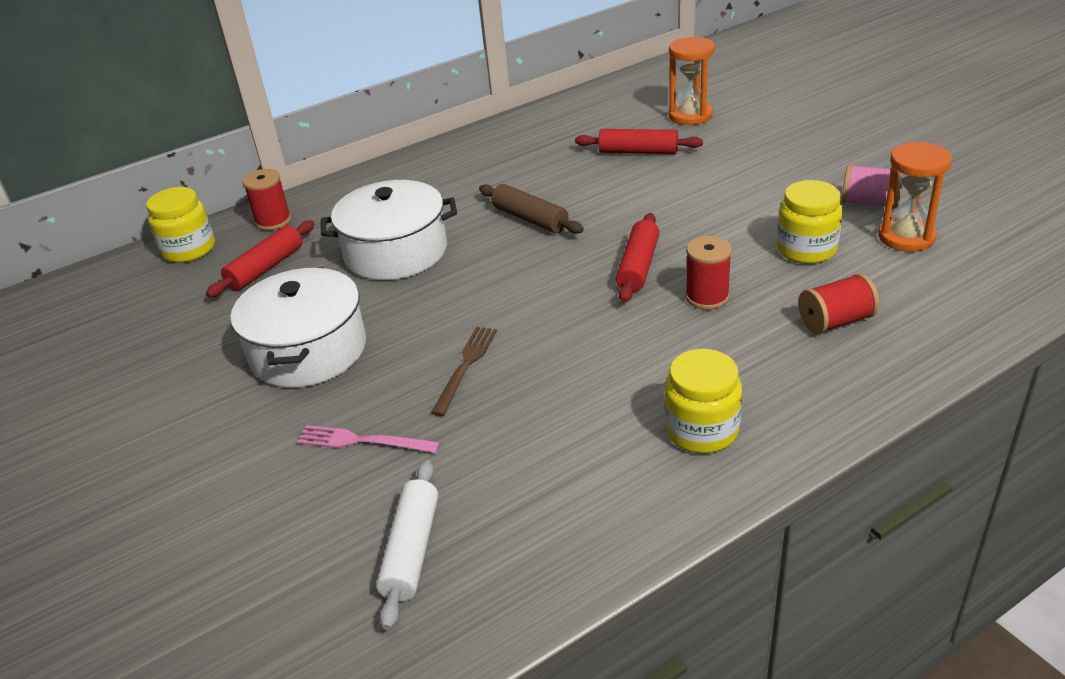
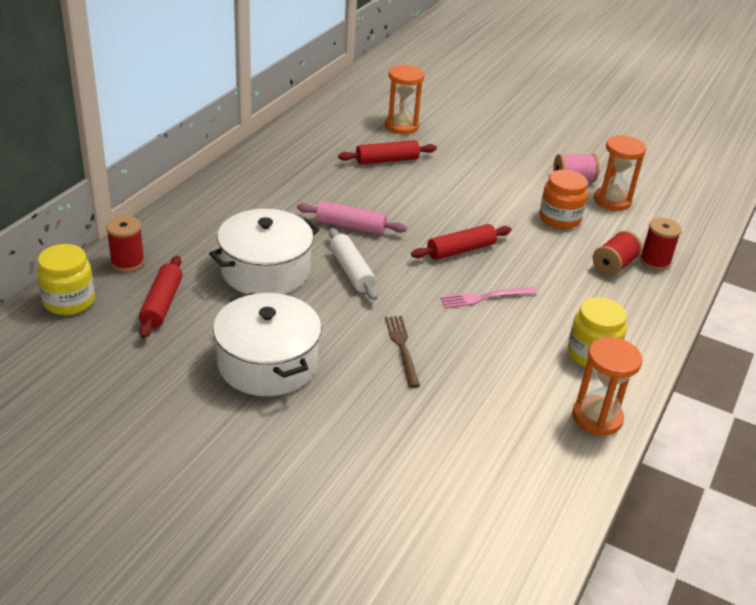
camera: 35 degrees left, 0 degrees up
pink fork [297,425,440,453] -> pink fork moved to [440,287,537,308]
white rolling pin [376,460,438,630] -> white rolling pin moved to [329,228,378,300]
brown rolling pin [479,184,584,234] -> pink rolling pin [297,201,407,235]
red rolling pin [616,213,659,302] -> red rolling pin turned 75 degrees clockwise [411,224,511,260]
red spool [686,236,732,310] -> red spool moved to [640,218,682,270]
yellow jar [776,180,843,264] -> orange jar [539,170,588,230]
none -> orange hourglass [572,337,642,436]

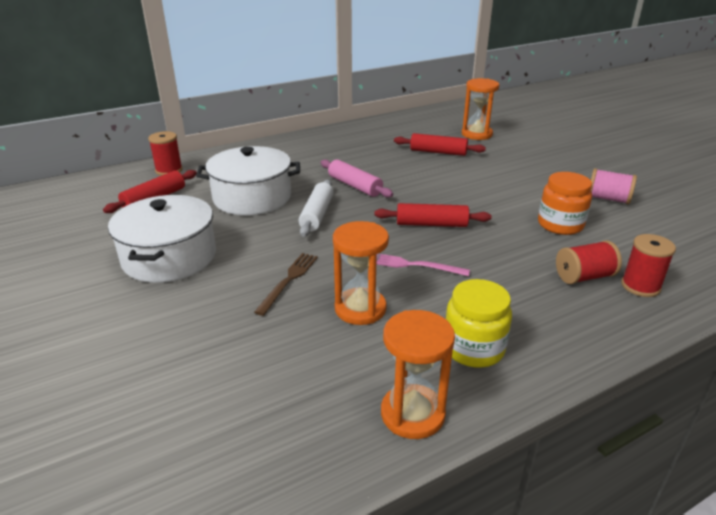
camera: 35 degrees right, 5 degrees down
yellow jar [37,244,95,315] -> none
orange hourglass [594,135,646,211] -> orange hourglass moved to [333,221,389,325]

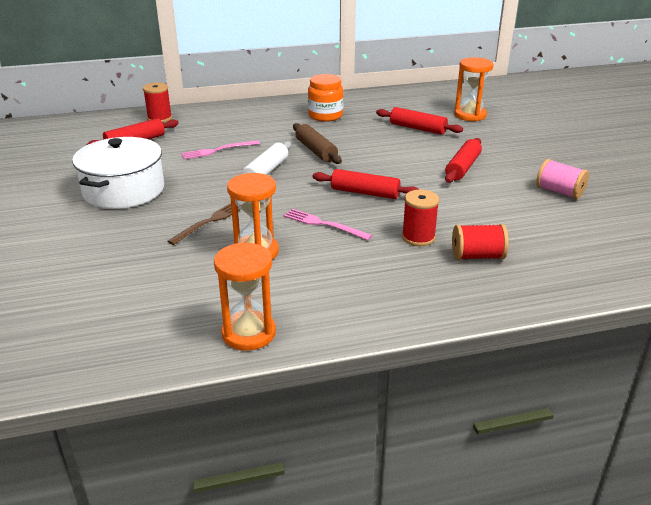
camera: 15 degrees right, 0 degrees up
white pot [196,146,300,215] -> pink fork [181,140,260,160]
pink rolling pin [321,159,393,197] -> brown rolling pin [293,123,342,164]
yellow jar [445,279,512,368] -> none
orange jar [538,172,592,235] -> orange jar moved to [308,74,344,122]
red spool [621,234,676,297] -> red spool moved to [402,190,439,246]
none -> red rolling pin [445,138,482,183]

